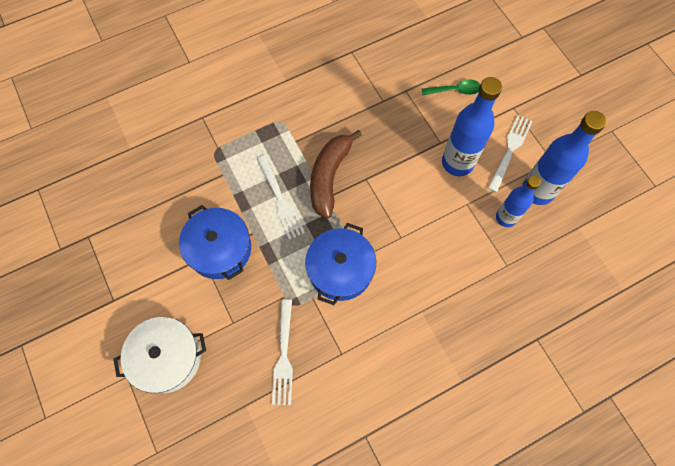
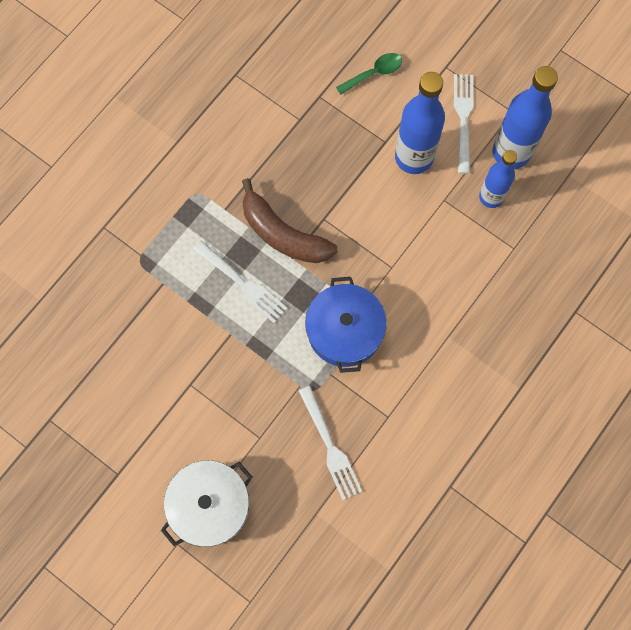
camera: 25 degrees left, 5 degrees up
blue pot [179,205,251,280] -> none
brown banana [310,130,362,219] -> brown banana turned 45 degrees counterclockwise [242,178,338,263]

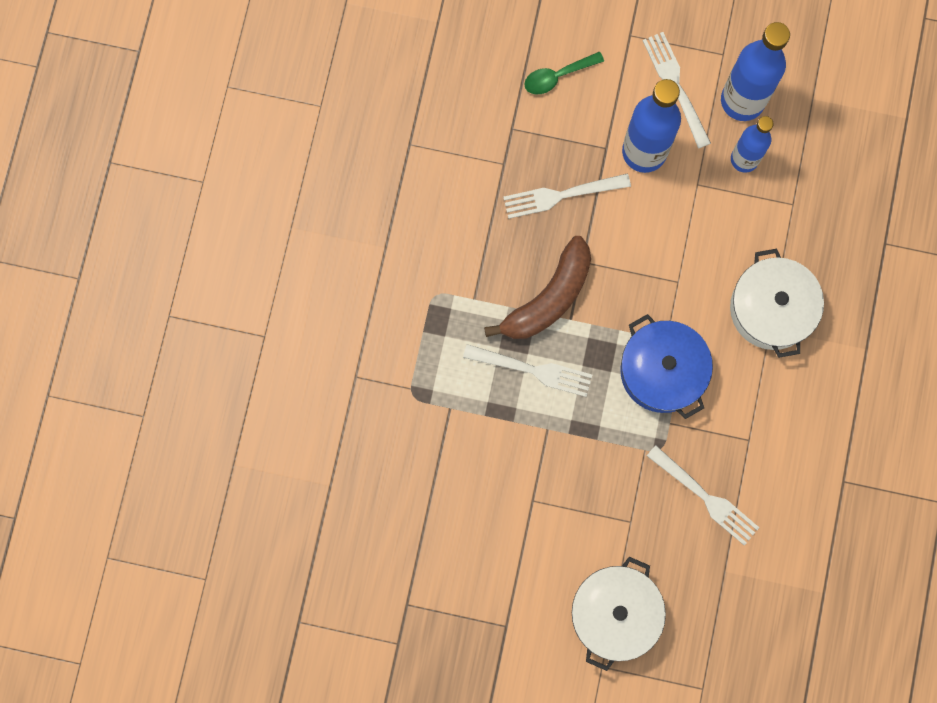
camera: 25 degrees left, 5 degrees up
brown banana [242,178,338,263] -> brown banana turned 60 degrees counterclockwise [484,236,591,339]
green spoon [336,53,402,95] -> green spoon turned 150 degrees counterclockwise [524,52,604,95]
none -> white fork [503,173,631,219]
none -> white pot [730,249,824,358]

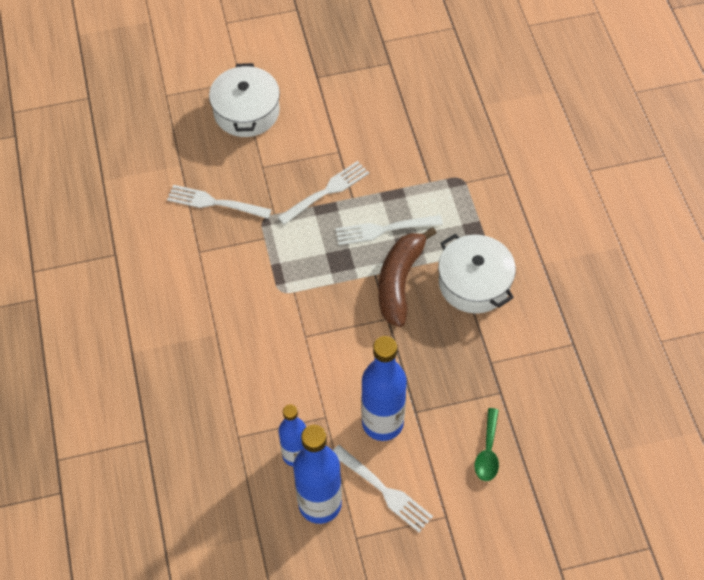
camera: 155 degrees right, 20 degrees down
white fork [503,173,631,219] -> white fork moved to [277,161,369,225]
green spoon [524,52,604,95] -> green spoon turned 150 degrees clockwise [475,408,499,481]
blue pot [620,314,713,419] -> none
white pot [730,249,824,358] -> white pot moved to [438,234,516,314]

